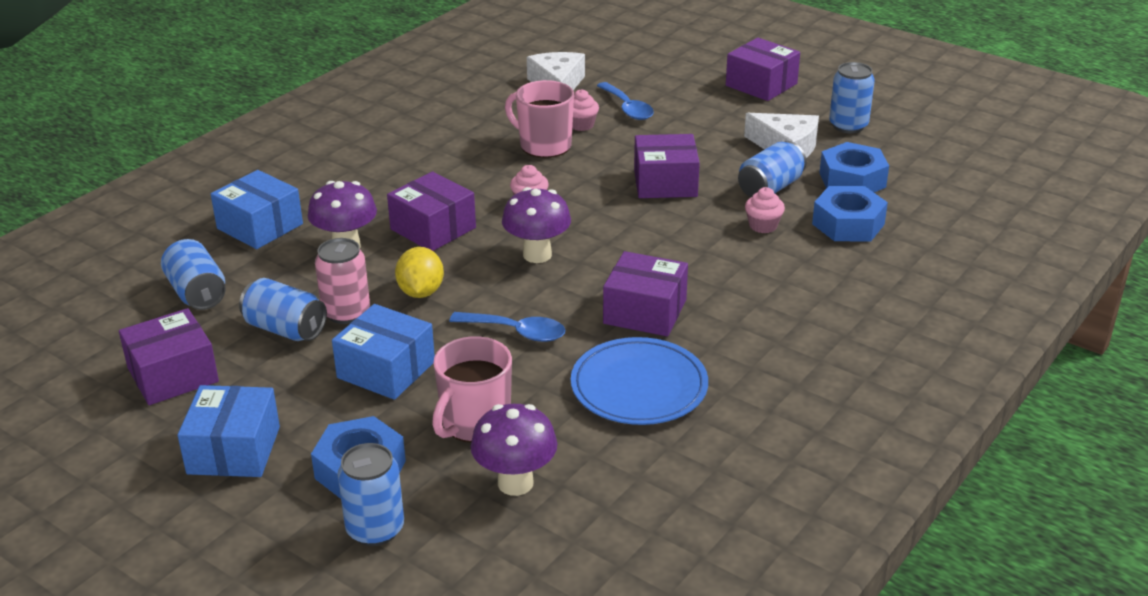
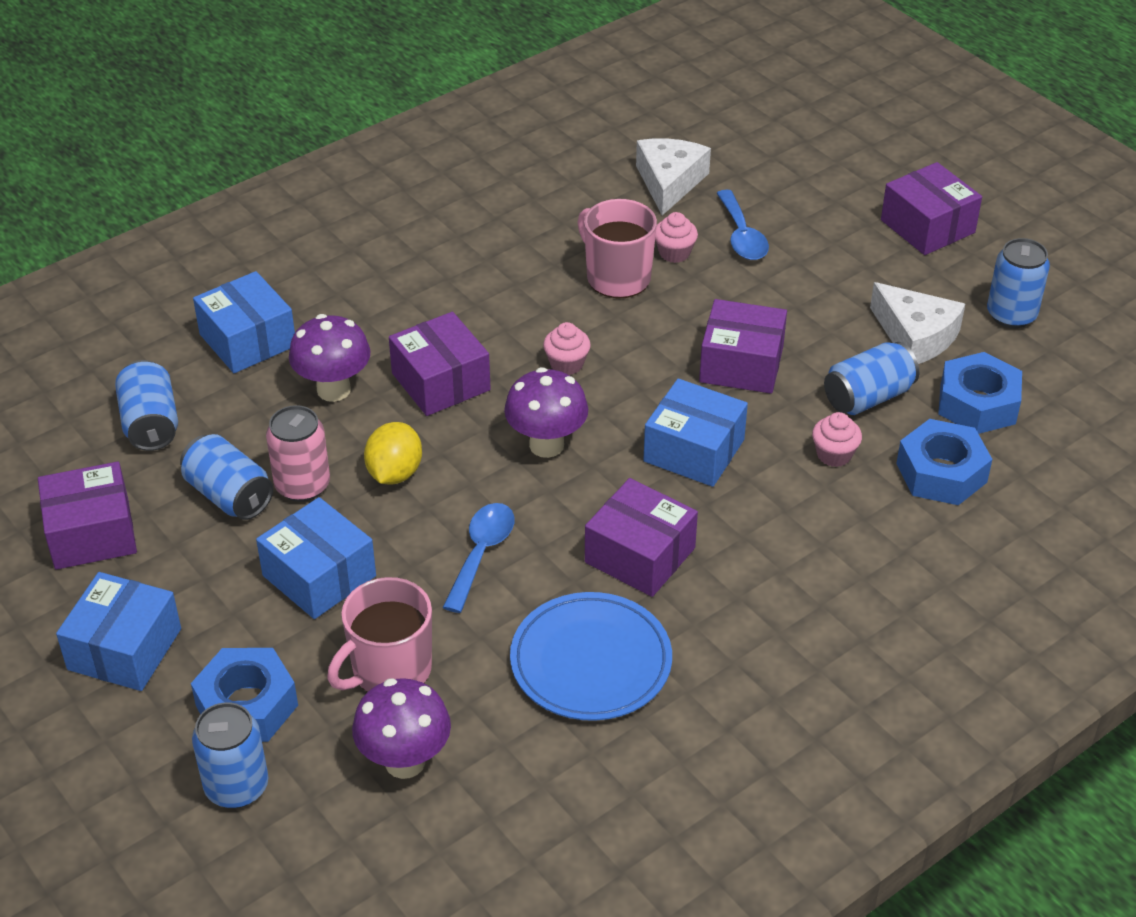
camera: 15 degrees right, 10 degrees up
blue spoon [449,312,565,342] -> blue spoon turned 105 degrees counterclockwise [442,503,514,613]
none -> blue box [644,379,748,487]

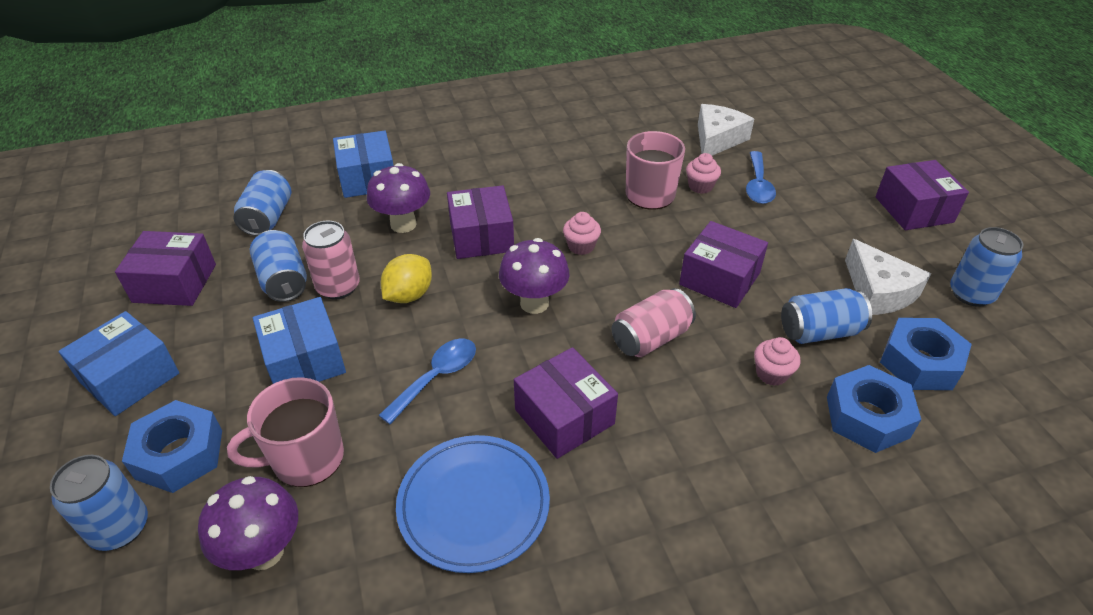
camera: 20 degrees right, 0 degrees up
blue box [644,379,748,487] -> pink can [612,288,696,357]

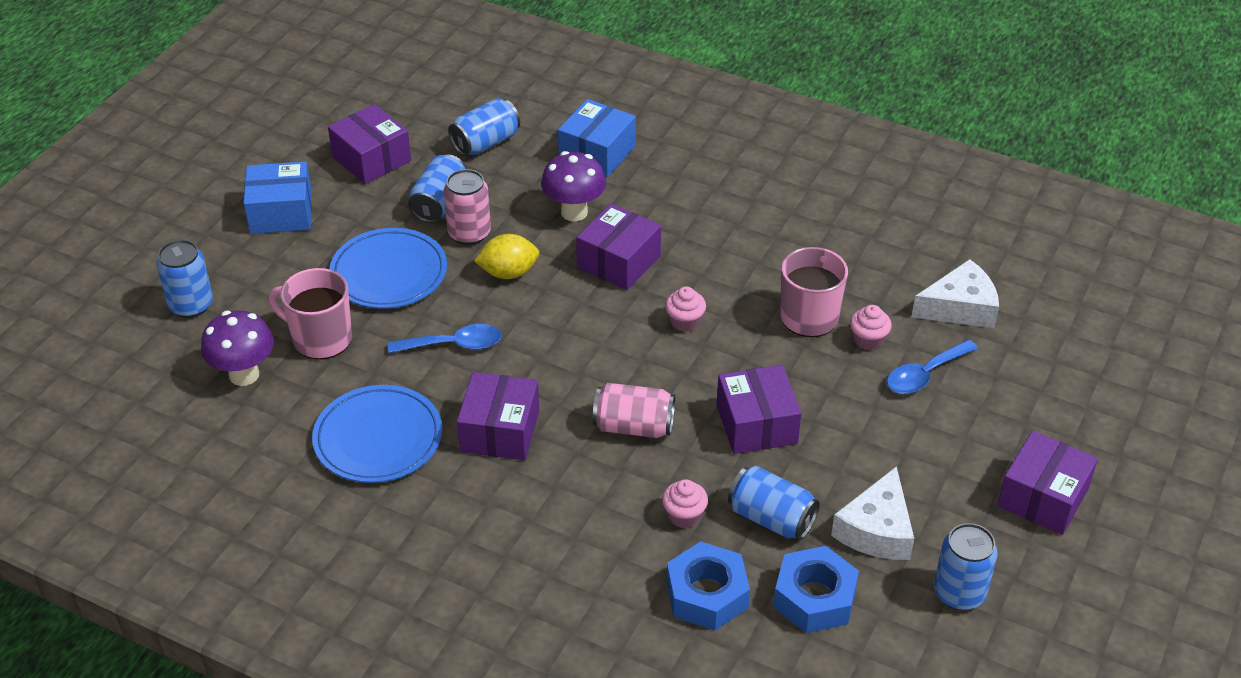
camera: 45 degrees right, 0 degrees up
blue nut [122,400,222,493] -> none
blue box [253,297,346,384] -> blue plate [329,228,447,309]
purple mushroom [499,238,570,314] -> none

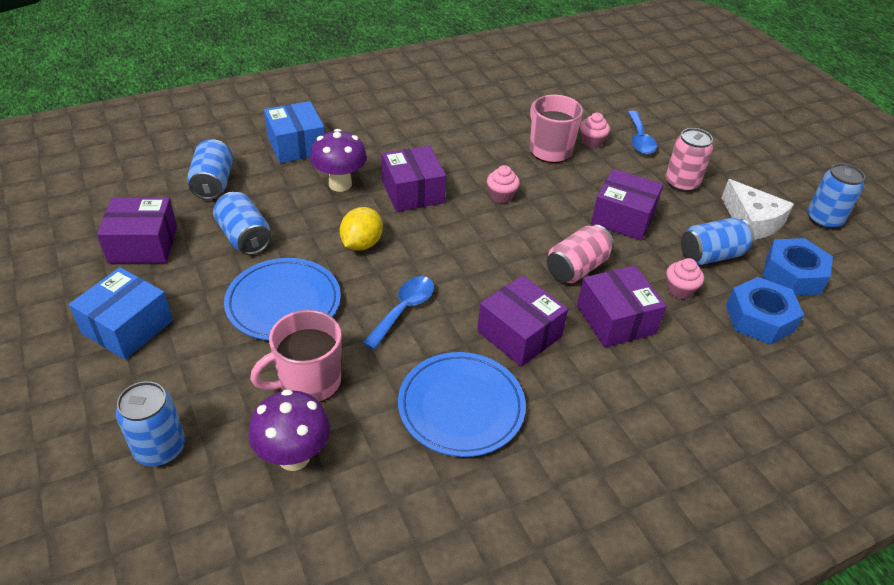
camera: 55 degrees left, 0 degrees up
pink can [444,169,491,245] -> pink can moved to [665,128,713,192]
white cheese [912,259,999,328] -> none
purple box [998,431,1098,535] -> purple box moved to [577,265,667,348]

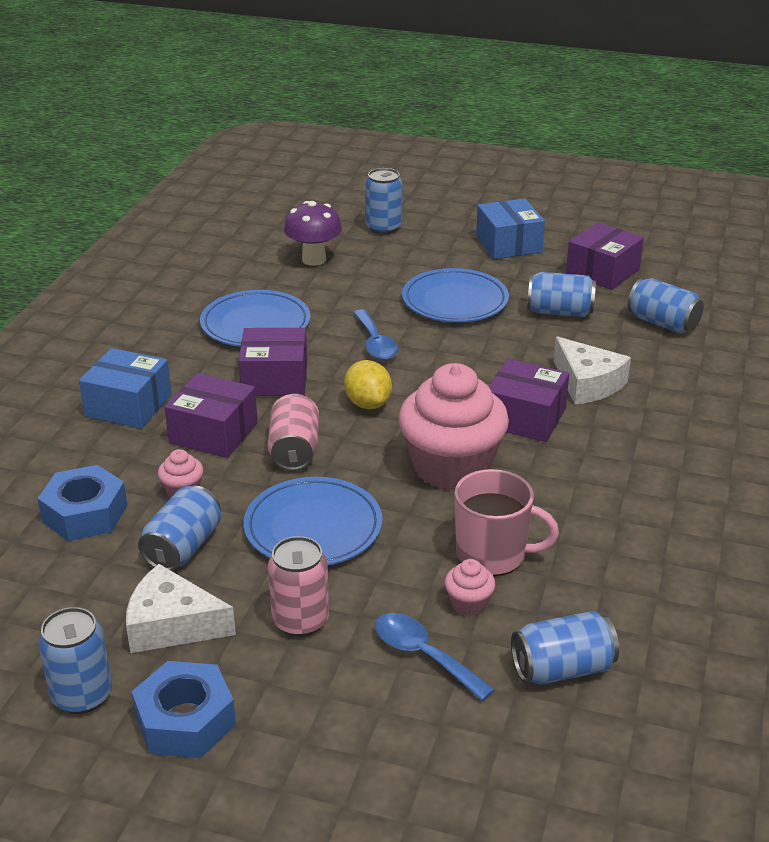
camera: 135 degrees right, 10 degrees down
pink mug [250,310,341,402] -> none
blue box [264,101,325,163] -> blue box moved to [79,348,172,429]
purple mushroom [310,129,367,192] -> white cheese [554,336,631,405]
yellow lemon [340,207,383,251] -> yellow lemon moved to [344,360,392,409]
pink cupcake [487,165,520,203] -> pink cupcake [399,363,509,491], size x2.45
purple box [591,169,663,240] -> blue plate [244,477,382,566]
blue nut [762,238,833,296] -> blue nut moved to [131,661,236,758]
none -> blue can [511,611,619,685]

